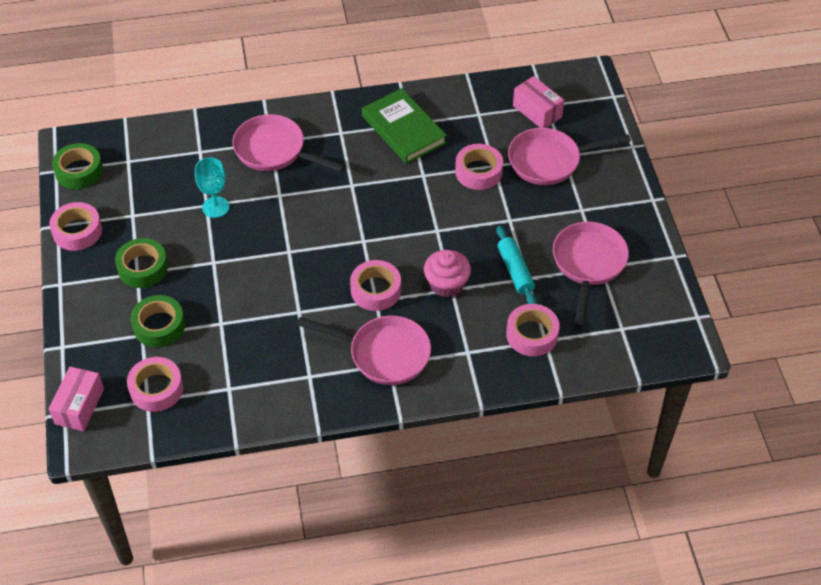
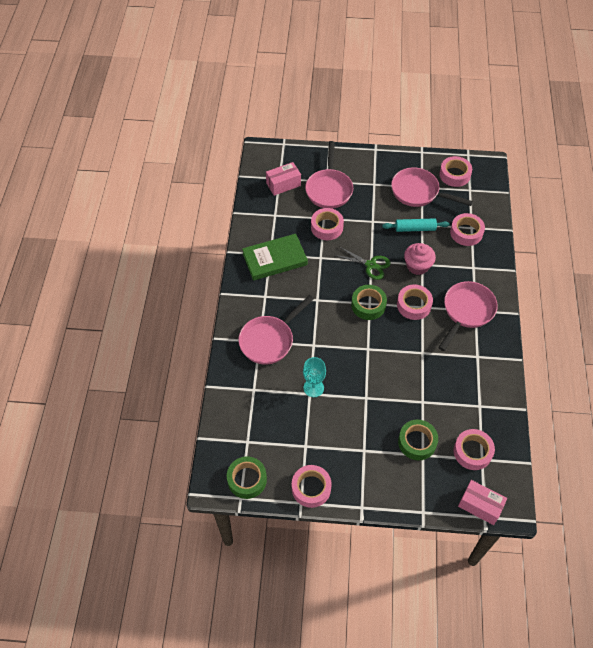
camera: 75 degrees left, 5 degrees up
green tape [115,238,168,288] -> green tape moved to [351,285,387,320]
none -> green scissors [334,246,391,280]
none -> pink tape [439,156,472,187]

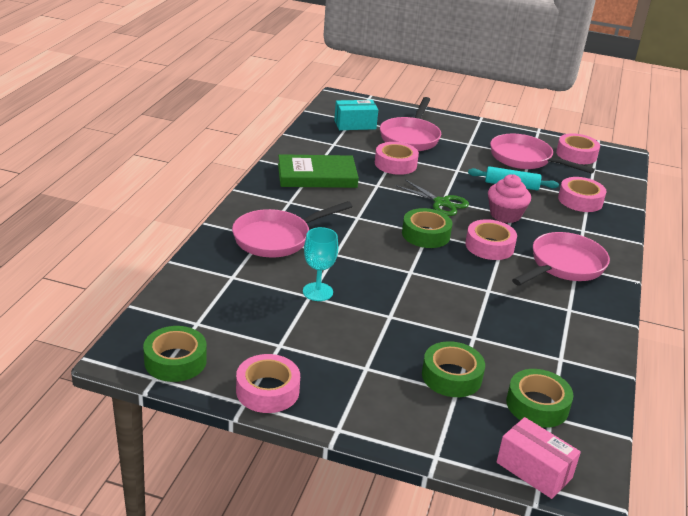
camera: 10 degrees right, 25 degrees down
pink box [266,162,301,196] -> turquoise box [334,100,378,130]
pink tape [454,429,495,470] -> green tape [506,369,574,428]

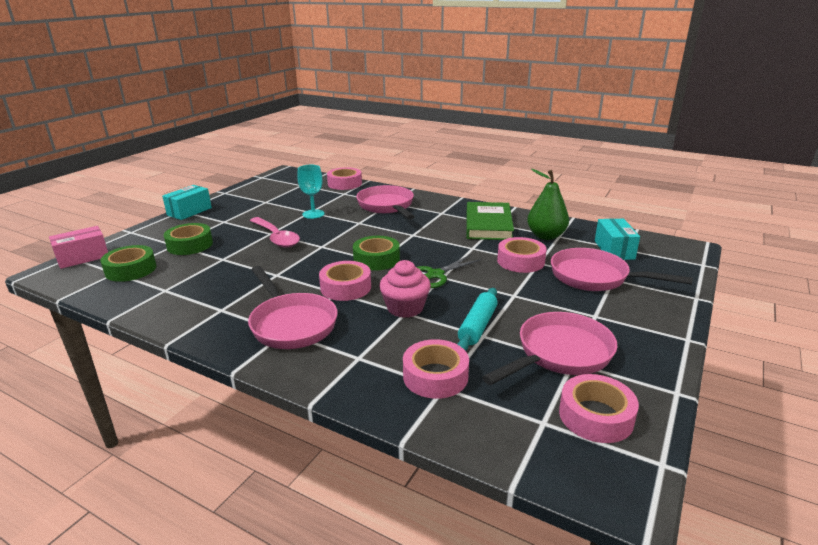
camera: 105 degrees right, 5 degrees down
green tape [143,326,207,382] -> none
pink tape [236,354,300,413] -> pink tape moved to [327,167,362,190]
none -> turquoise box [162,185,212,220]
none -> pink spoon [250,217,300,248]
none -> green pear [527,169,569,240]

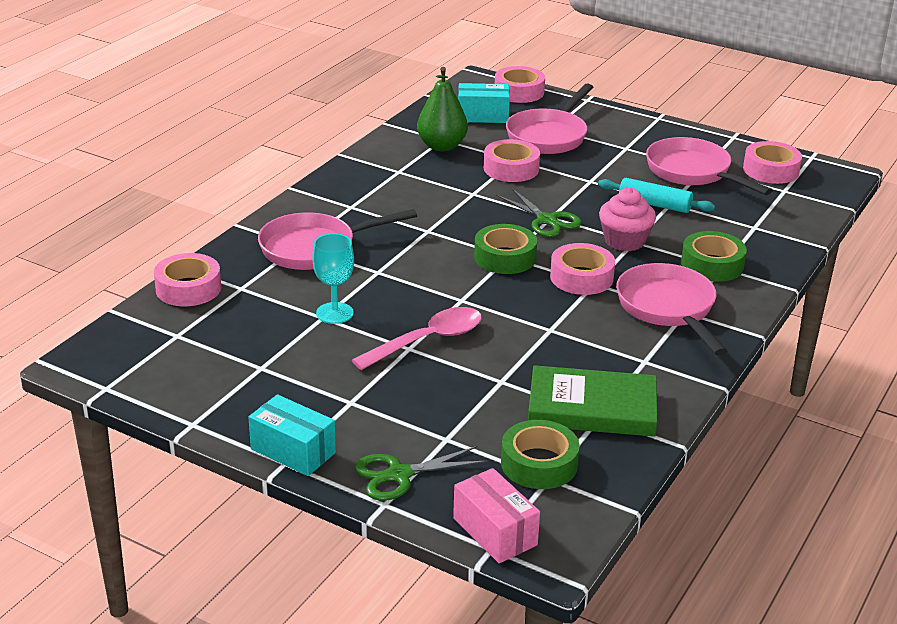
camera: 90 degrees left, 5 degrees up
green tape [164,223,213,255] -> green tape moved to [681,231,747,282]
pink pan [248,266,338,349] -> pink pan turned 75 degrees counterclockwise [616,263,727,356]
pink tape [403,339,469,399] -> pink tape moved to [495,66,545,103]
green book [467,202,514,240] -> green book moved to [528,365,658,437]
none -> green scissors [355,446,487,500]

